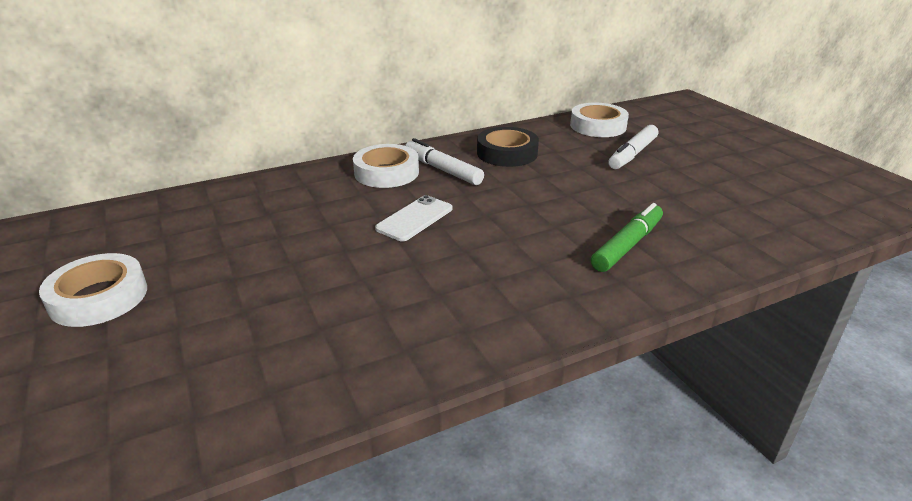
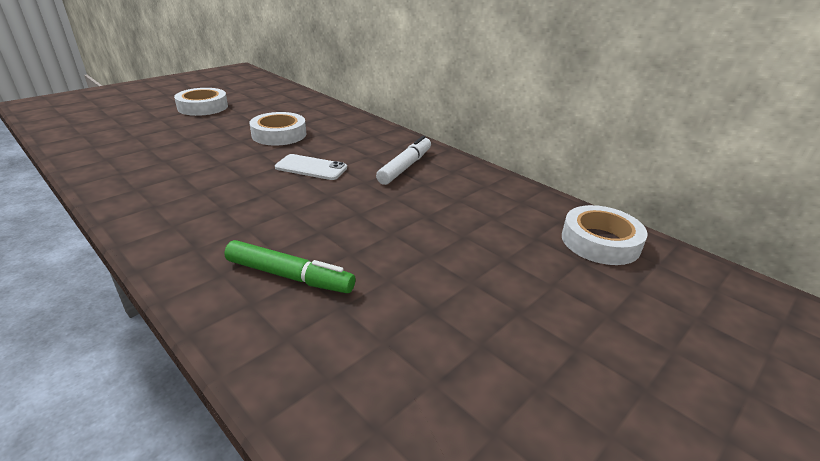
camera: 70 degrees right, 0 degrees up
white tape [353,144,419,188] -> white tape moved to [249,112,306,145]
black tape [477,127,539,167] -> none
white marker [608,125,659,169] -> none

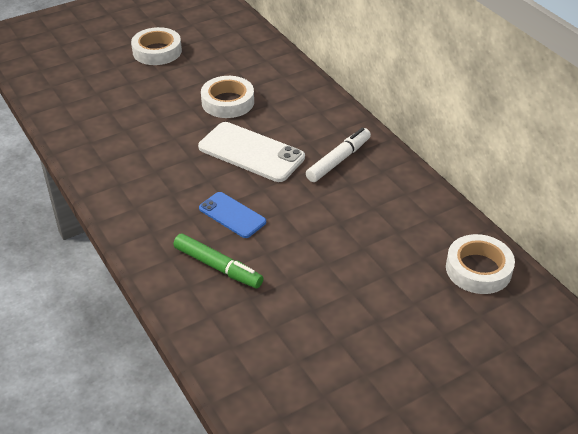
camera: 15 degrees right, 10 degrees up
white phone [275,154,347,180] -> white phone [198,122,305,182], size x1.64
none -> blue phone [199,192,266,238]

